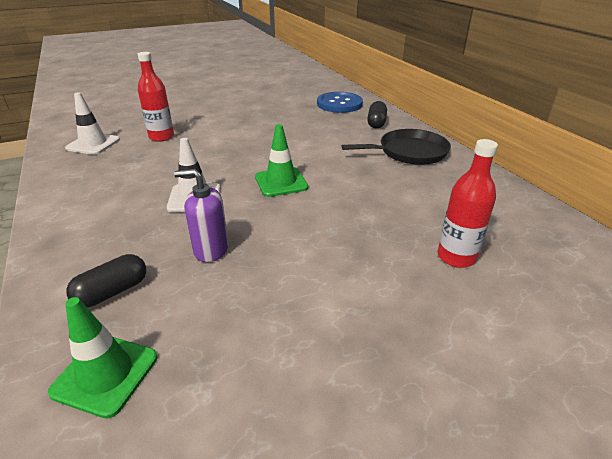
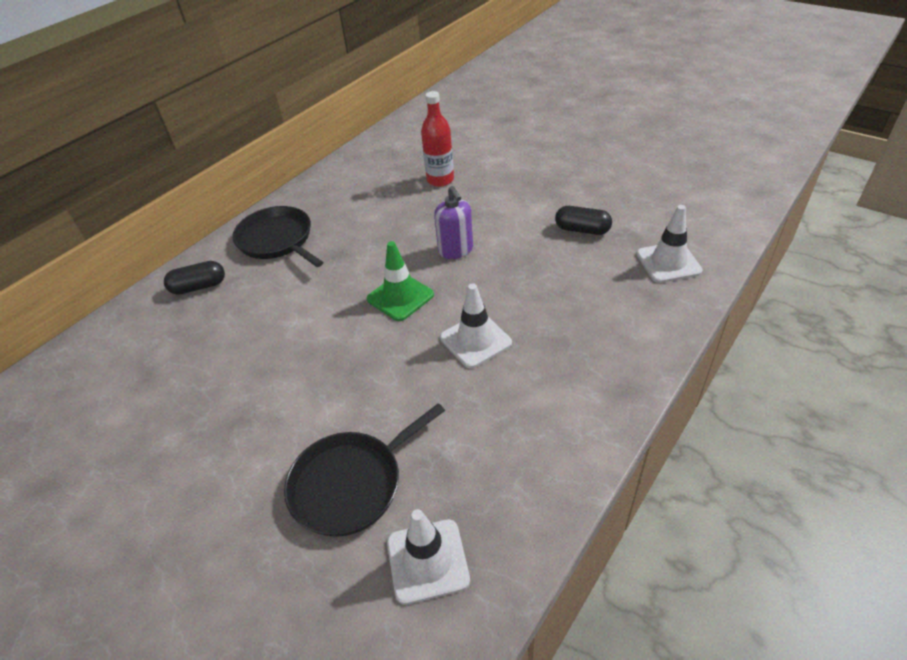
camera: 115 degrees left, 10 degrees up
green traffic cone [48,297,157,418] -> white traffic cone [637,205,703,283]
black capsule [66,254,146,308] -> black capsule moved to [555,206,612,235]
red bottle [138,52,174,142] -> black pan [284,403,445,537]
purple soap dispenser [174,169,228,262] -> purple soap dispenser moved to [434,186,473,259]
blue button [317,92,363,113] -> none

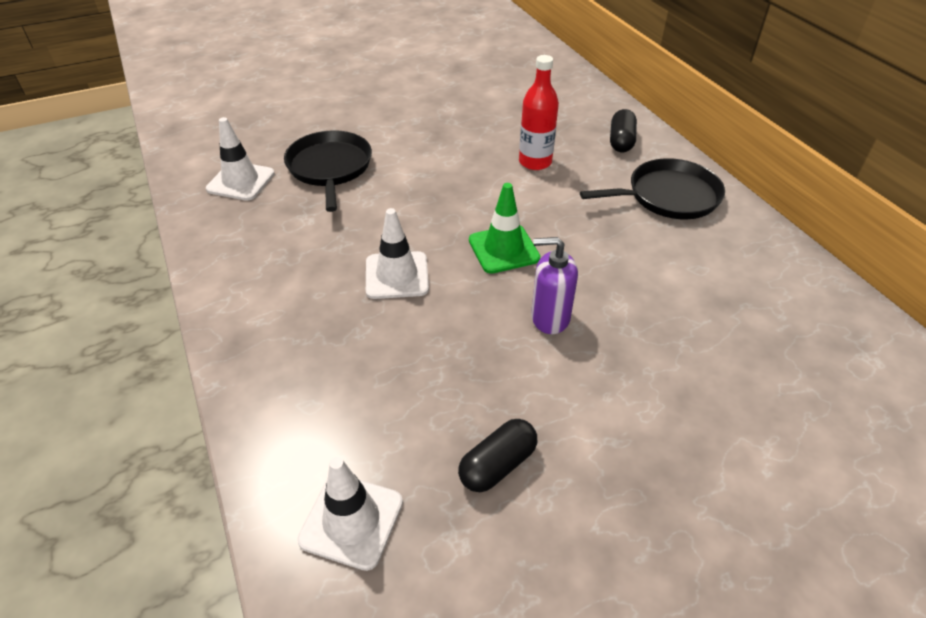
camera: 115 degrees right, 0 degrees up
red bottle [421,91,454,187] -> red bottle moved to [519,55,559,170]

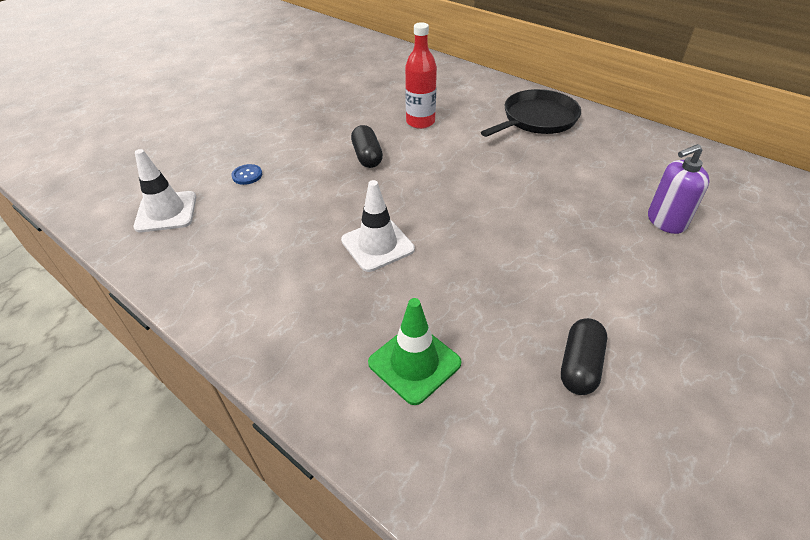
camera: 25 degrees left, 0 degrees up
black pan [284,130,372,212] -> blue button [231,164,262,185]
white traffic cone [297,457,403,571] -> none
green traffic cone [469,183,540,274] -> green traffic cone moved to [368,298,461,405]
purple soap dispenser [531,237,578,334] -> purple soap dispenser moved to [648,144,710,234]
black capsule [610,109,637,152] -> black capsule moved to [351,125,383,168]

